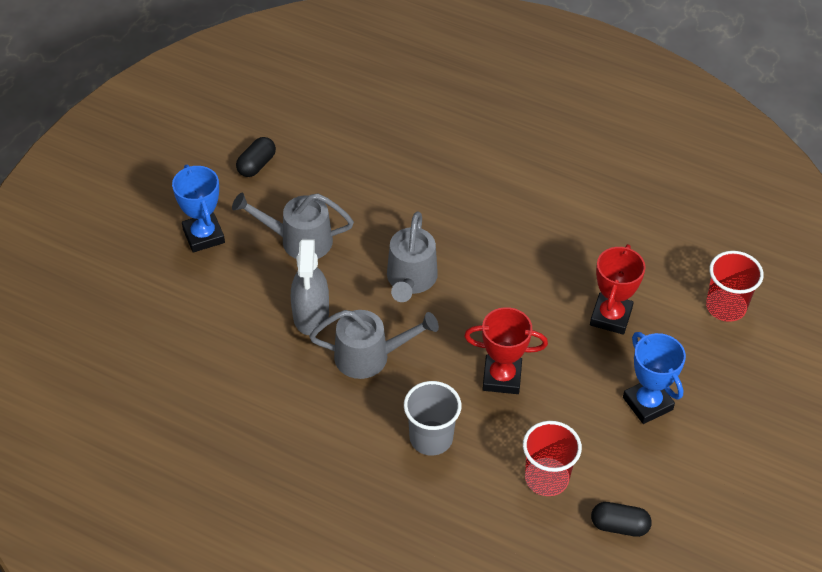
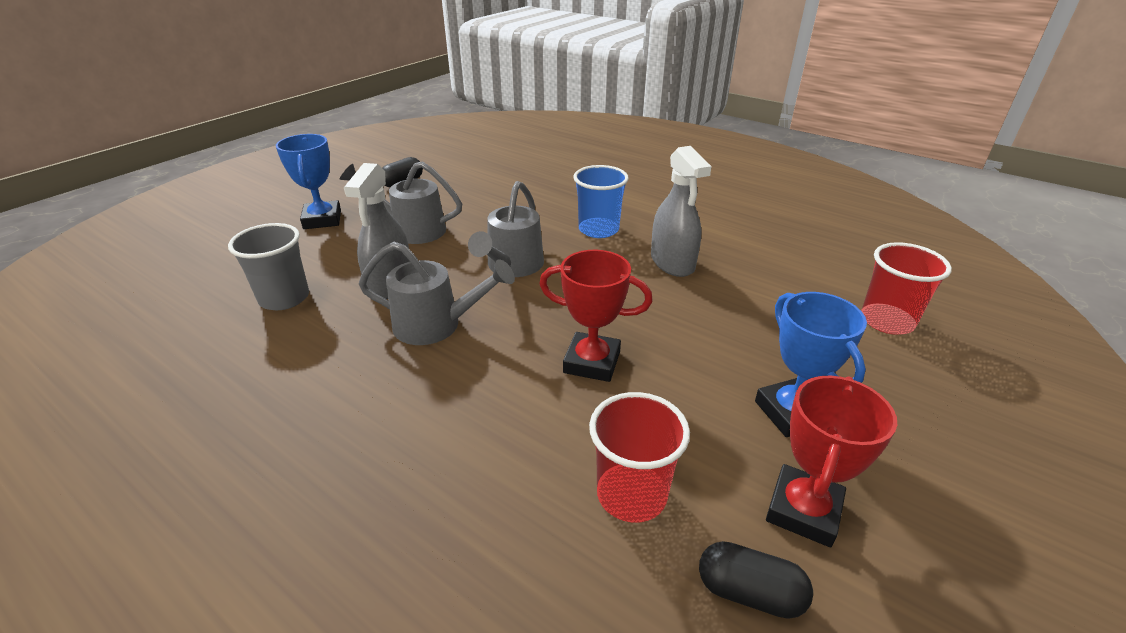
camera: 10 degrees right, 15 degrees down
grey cup [404,381,461,456] -> grey cup moved to [228,223,309,310]
red trophy [590,244,646,335] -> red trophy moved to [766,376,897,547]
none -> blue cup [573,165,629,238]
none -> grey spray bottle [651,146,712,277]

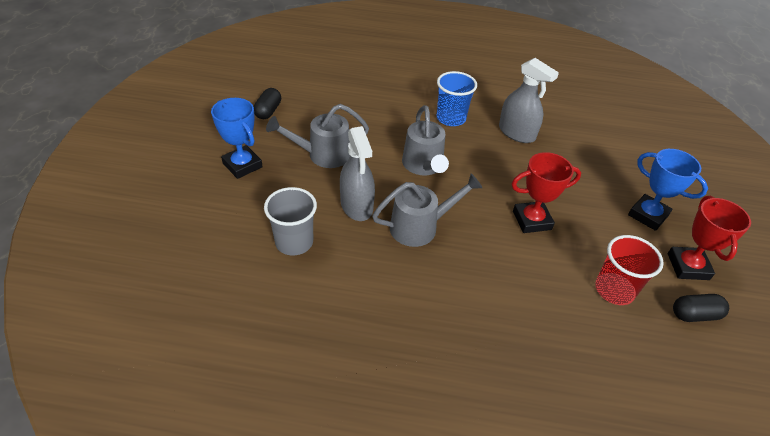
camera: 30 degrees left, 10 degrees up
red cup [861,242,952,335] -> none

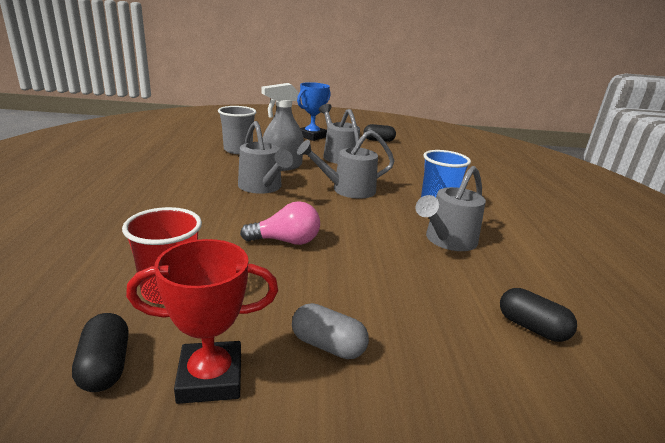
camera: 80 degrees right, 20 degrees down
grey spray bottle [499,58,559,143] -> grey watering can [415,166,486,251]
red trophy [512,152,581,233] -> pink light bulb [240,201,320,245]
blue trophy [628,149,708,231] -> grey capsule [292,303,369,359]
none -> black capsule [500,288,577,342]

